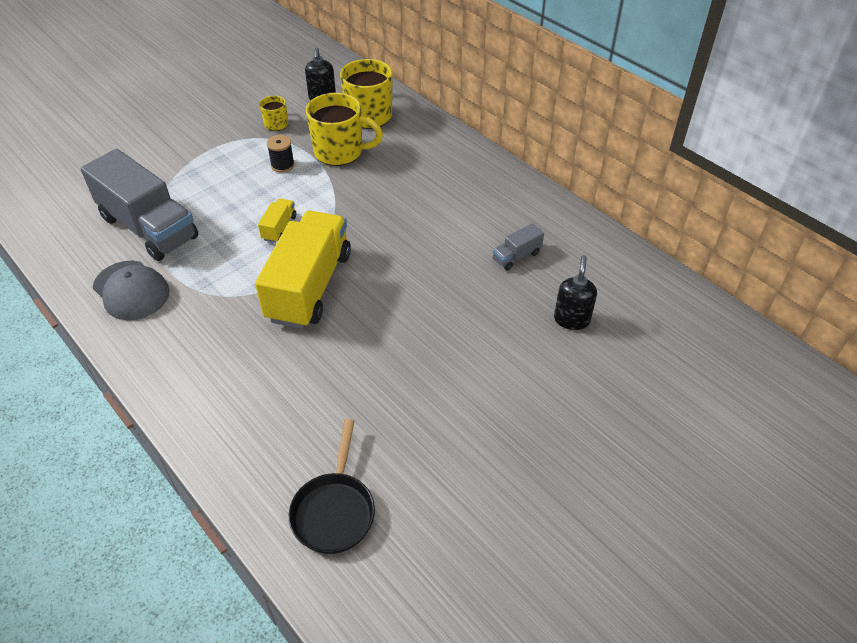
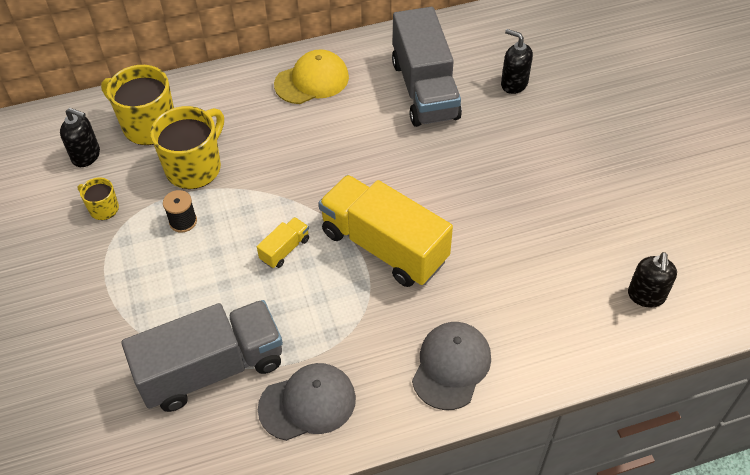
camera: 65 degrees left, 5 degrees up
yellow truck [258,198,296,243] -> yellow truck turned 90 degrees clockwise [257,217,309,268]
black pan [289,419,375,554] -> black soap dispenser [628,252,677,308]
grey truck [493,223,544,270] -> grey truck [392,7,462,127], size x2.37
none -> yellow cap [274,49,349,104]
none -> grey cap [412,322,491,410]

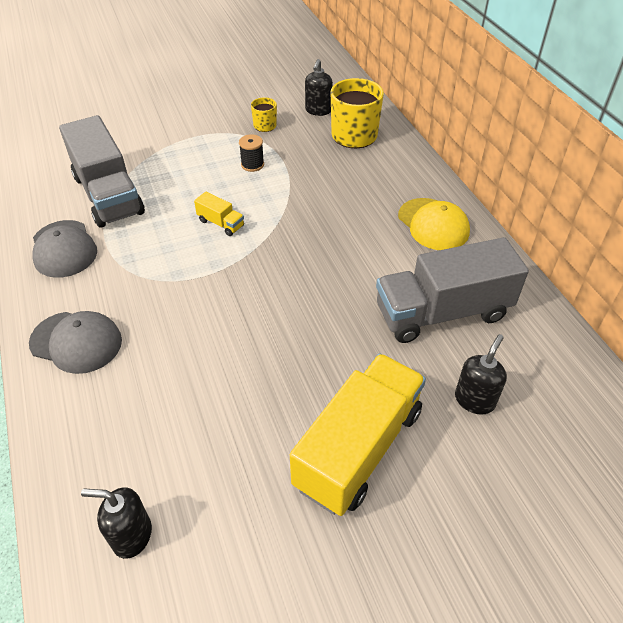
camera: 85 degrees right, 5 degrees down
yellow mug [150,106,224,189] -> none
yellow truck [319,175,453,287] -> yellow truck moved to [290,354,426,516]

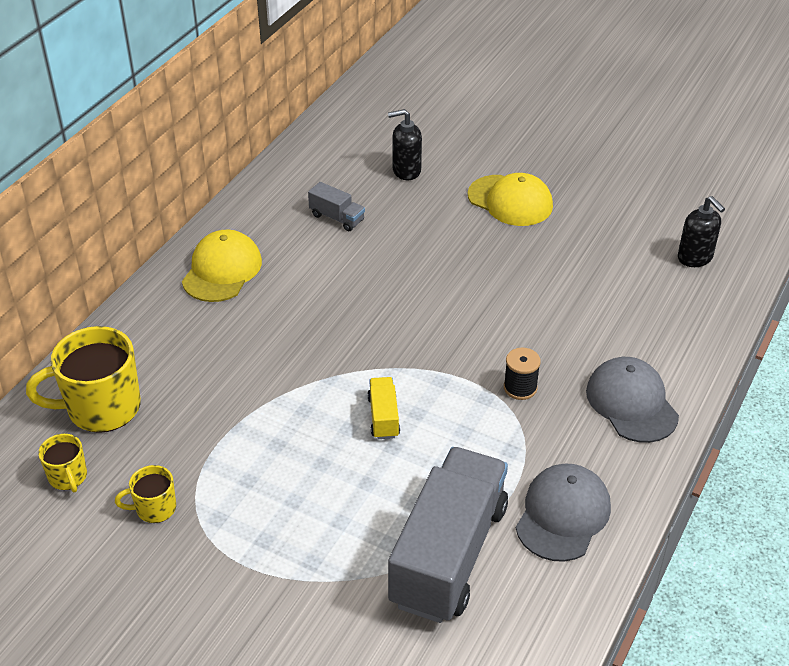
camera: 130 degrees left, 5 degrees down
black spool [239,134,264,172] -> black spool moved to [504,348,541,400]
yellow truck [290,354,426,516] -> yellow cap [468,173,553,226]
black soap dispenser [305,59,333,116] -> yellow mug [38,434,87,493]
grey truck [376,237,529,343] -> grey truck [308,182,365,231], size x0.42

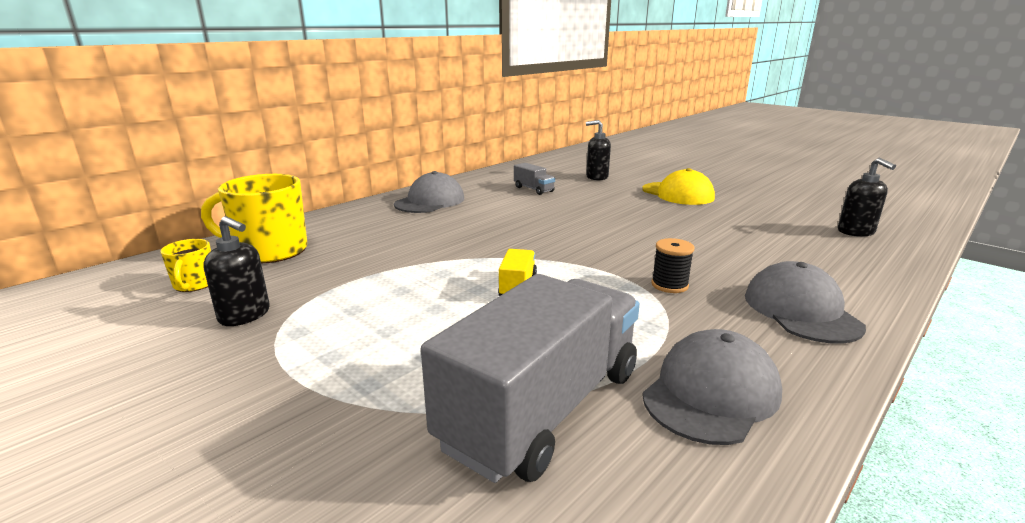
camera: 15 degrees right, 20 degrees down
yellow mug [115,465,176,523] -> black soap dispenser [203,216,270,326]
yellow cap [182,230,262,302] -> grey cap [394,171,464,213]

